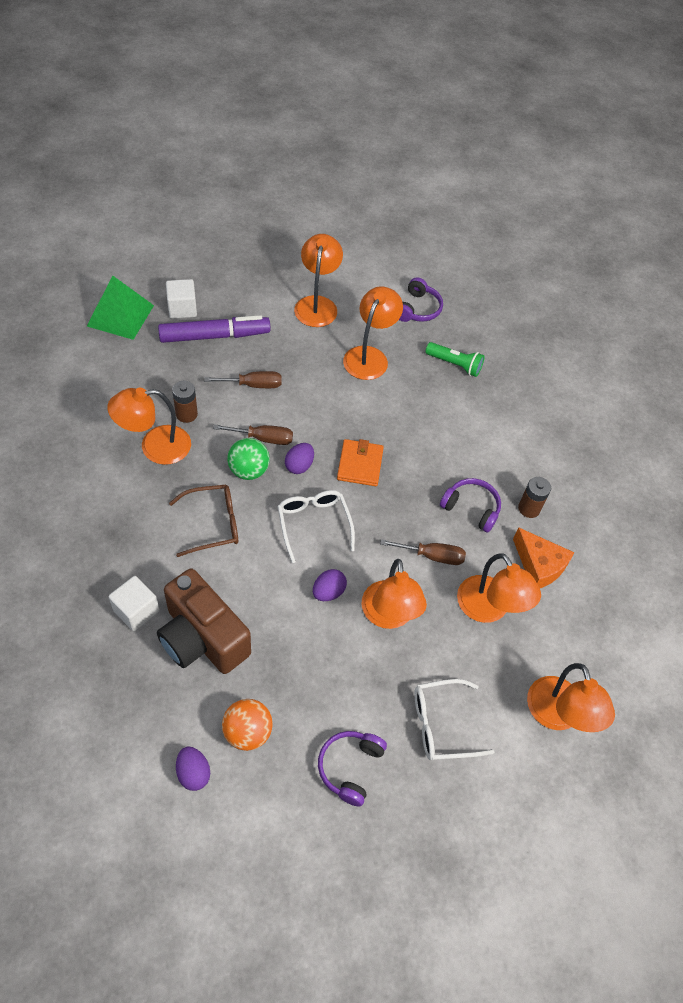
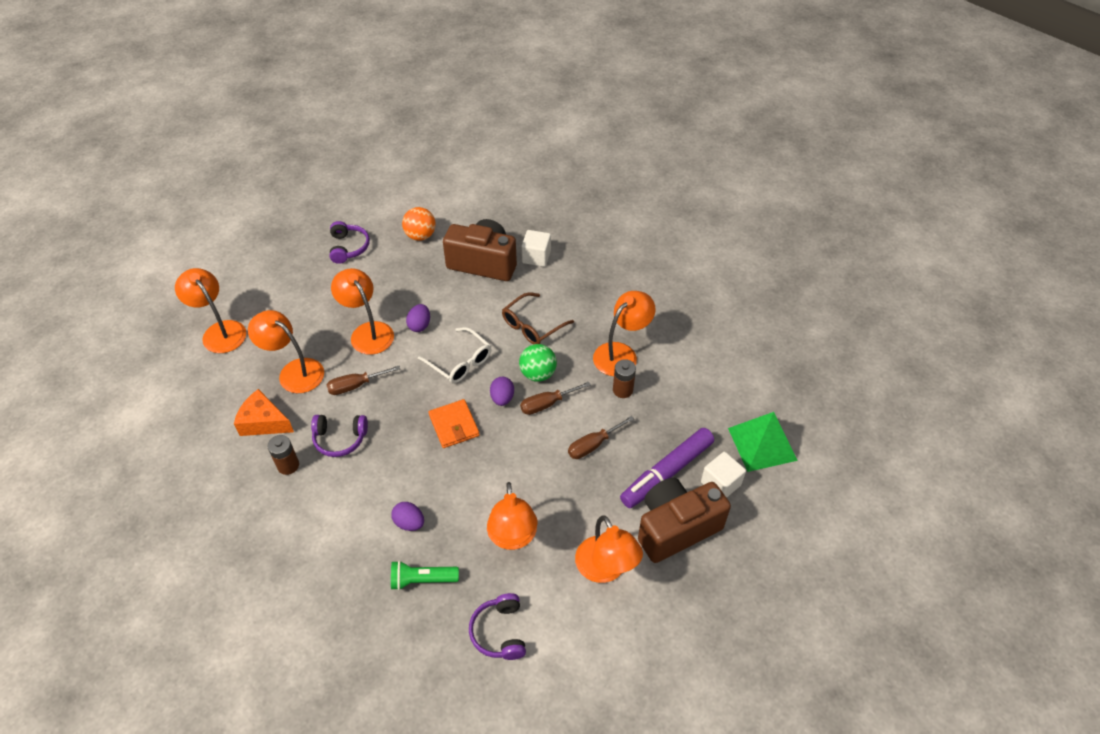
camera: 155 degrees right, 5 degrees down
purple egg [176,746,210,791] -> purple egg moved to [391,502,424,531]
white glasses [415,679,494,760] -> none
none -> brown camera [638,478,731,563]

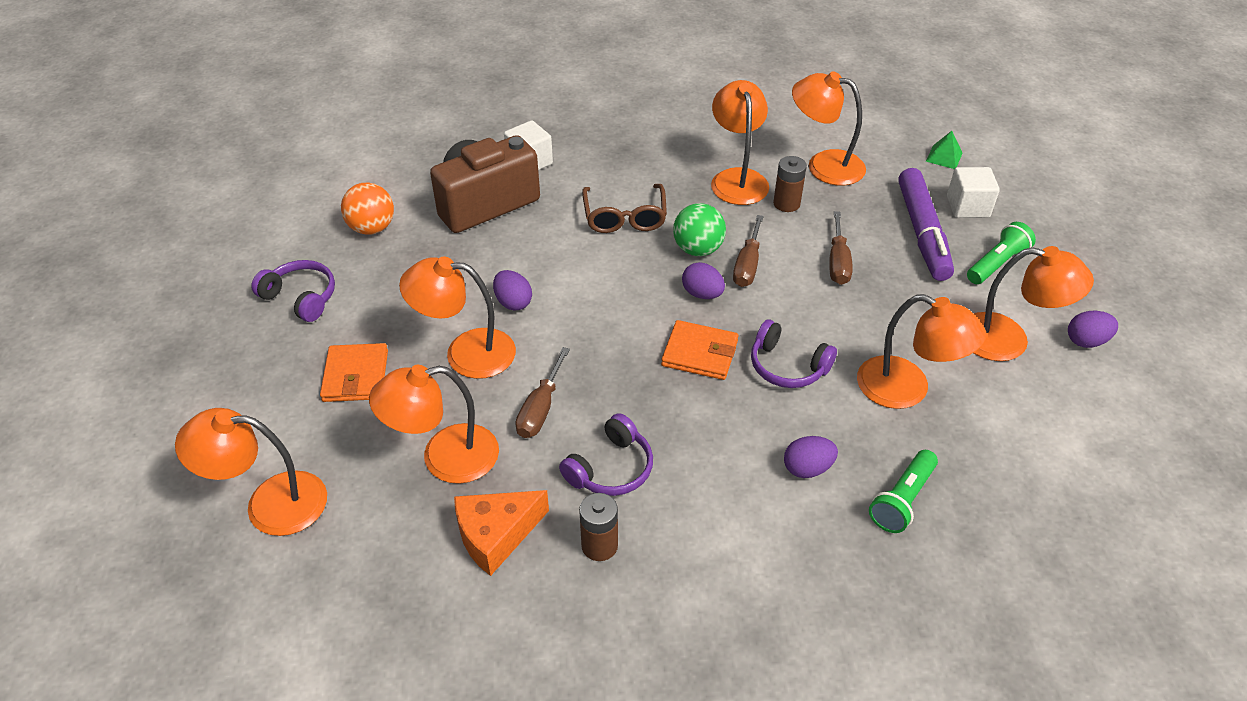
camera: 50 degrees left, 5 degrees down
white glasses [418,327,492,383] -> none
purple headphones [469,593,526,660] -> purple headphones moved to [751,320,837,388]
brown camera [638,478,731,563] -> green flashlight [967,222,1036,284]
green pyramid [728,412,798,472] -> green pyramid [926,131,963,169], size x0.47
none -> orange wallet [320,343,388,402]
none -> orange lamp [792,71,866,186]
none -> purple egg [1068,311,1118,348]

